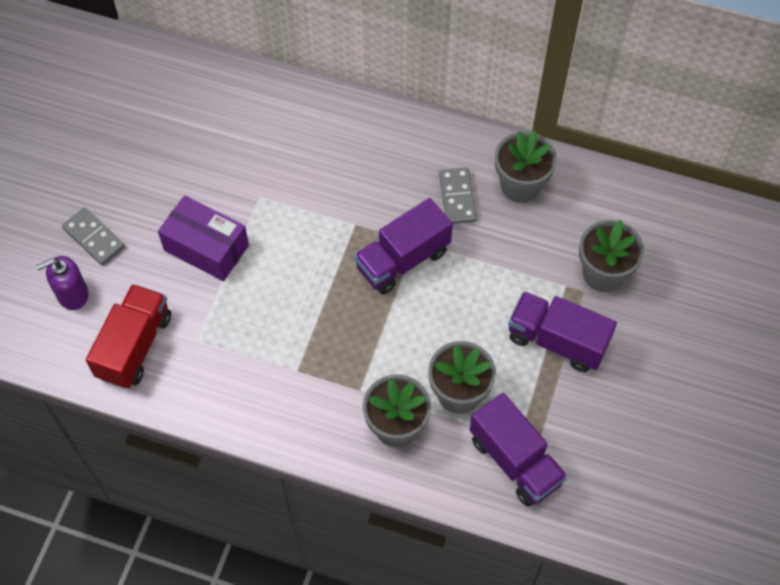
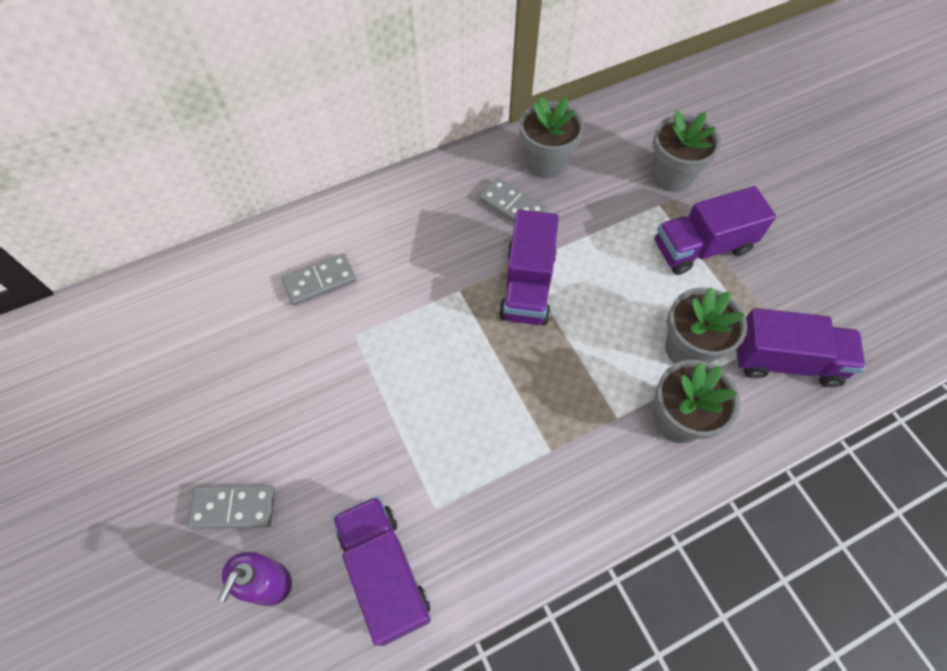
camera: 45 degrees left, 0 degrees up
red truck [86,284,171,389] -> purple truck [333,496,431,646]
purple box [158,195,249,281] -> none
none -> grey domino [282,253,356,306]

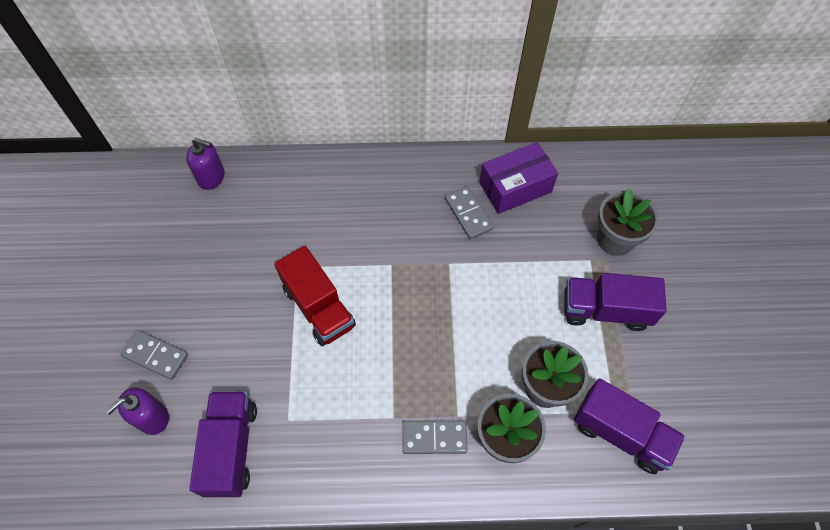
camera: 25 degrees right, 0 degrees up
grey domino [282,253,356,306] -> grey domino moved to [402,420,467,454]
purple truck [499,209,559,325] -> none
grey flower pot [520,96,584,178] -> purple box [479,142,558,214]
none -> purple soap dispenser [186,138,225,190]
none -> red truck [274,246,356,346]

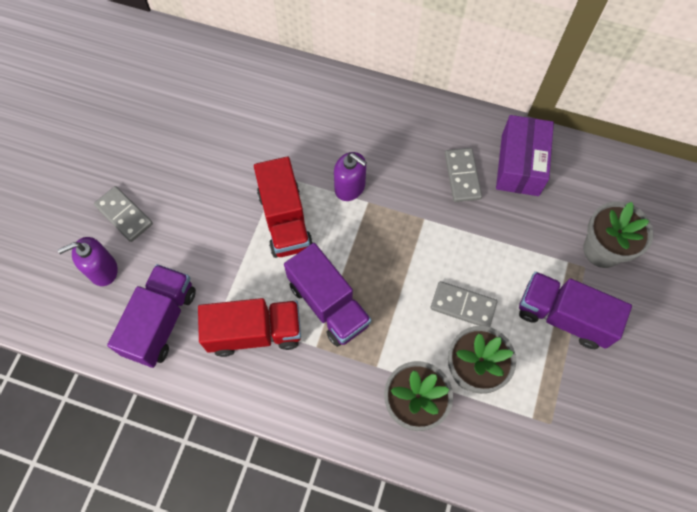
camera: 20 degrees right, 5 degrees up
purple soap dispenser [186,138,225,190] -> purple soap dispenser moved to [334,152,367,201]
grey domino [402,420,467,454] -> grey domino moved to [430,281,497,327]
purple box [479,142,558,214] -> purple box turned 75 degrees counterclockwise [496,115,554,196]
purple truck [574,378,685,474] -> purple truck moved to [284,243,371,347]
none -> red truck [198,298,301,357]

